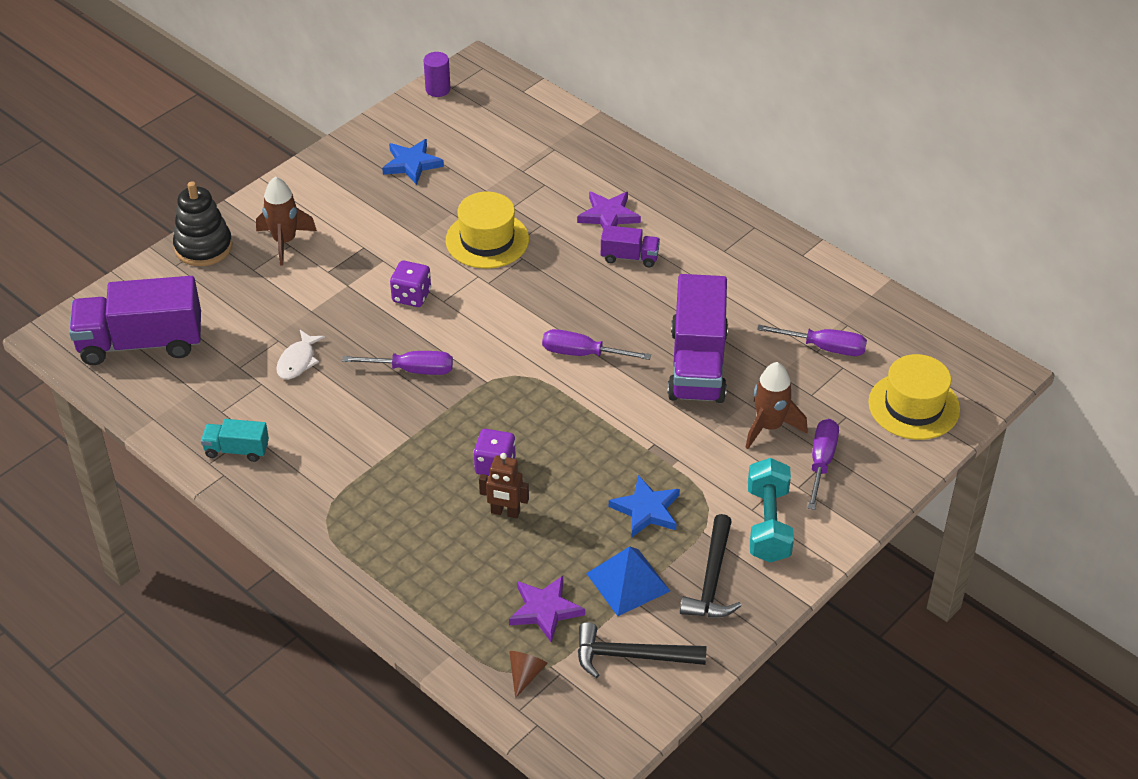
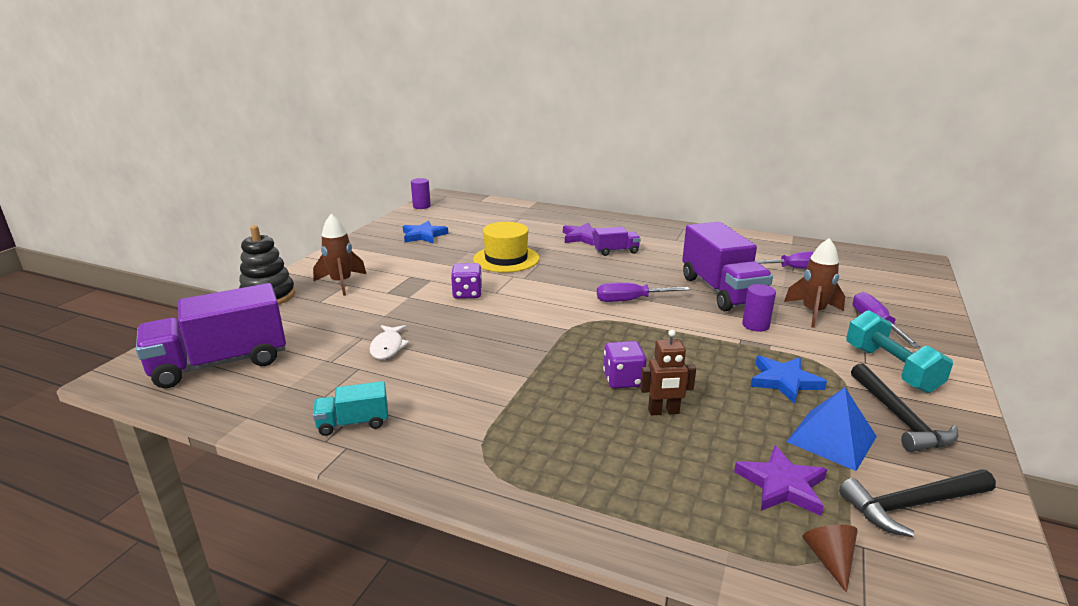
camera: 20 degrees left, 20 degrees down
purple screwdriver [342,351,453,375] -> none
yellow hat [868,354,960,440] -> none
none -> purple cylinder [742,284,776,332]

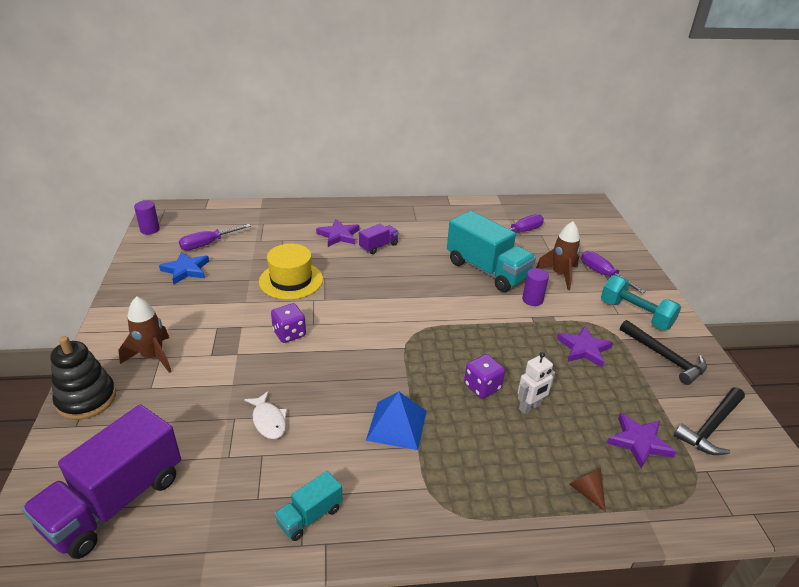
camera: 30 degrees left, 10 degrees up
purple screwdriver [597,283,690,302] -> purple screwdriver moved to [179,224,251,250]
brown robot [640,330,696,415] -> white robot [518,352,555,414]
purple truck [682,222,773,311] -> turquoise truck [447,211,536,292]
blue star [751,356,827,404] -> purple star [557,326,613,368]
blue pyramid [787,387,877,471] -> blue pyramid moved to [366,391,427,450]
brown cone [802,525,858,593] -> brown cone moved to [569,468,606,512]

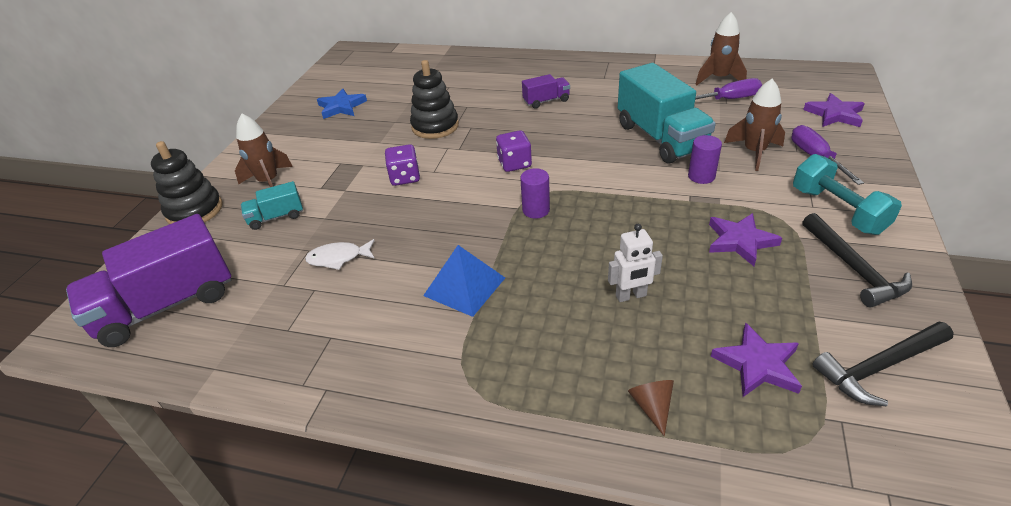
camera: 25 degrees right, 5 degrees up
purple cylinder [134,201,160,234] -> purple cylinder moved to [520,168,550,219]
purple screwdriver [179,224,251,250] -> none
white fish [244,391,287,439] -> white fish turned 90 degrees clockwise [305,239,375,270]
yellow hat [259,244,323,300] -> black stacking toy [410,60,459,139]
turquoise truck [274,471,342,541] -> turquoise truck moved to [241,181,303,230]
purple star [316,219,359,247] -> purple star moved to [803,93,865,127]
purple dice [464,354,505,399] -> purple dice moved to [496,130,532,172]
none -> brown rocket [695,12,747,85]

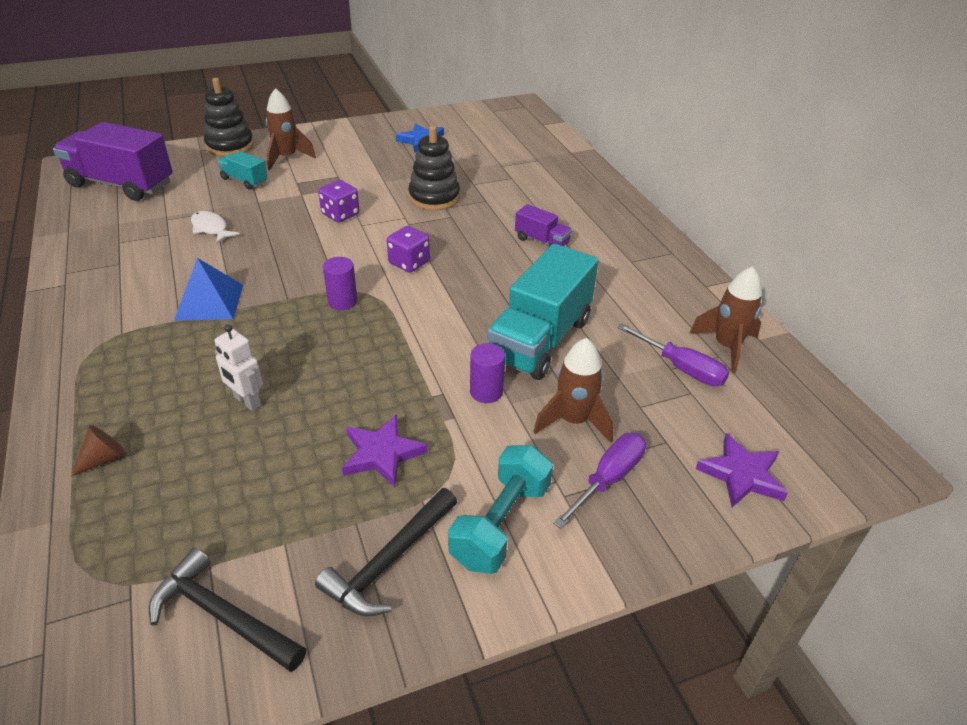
camera: 50 degrees right, 0 degrees up
purple star [711,323,802,397] -> none

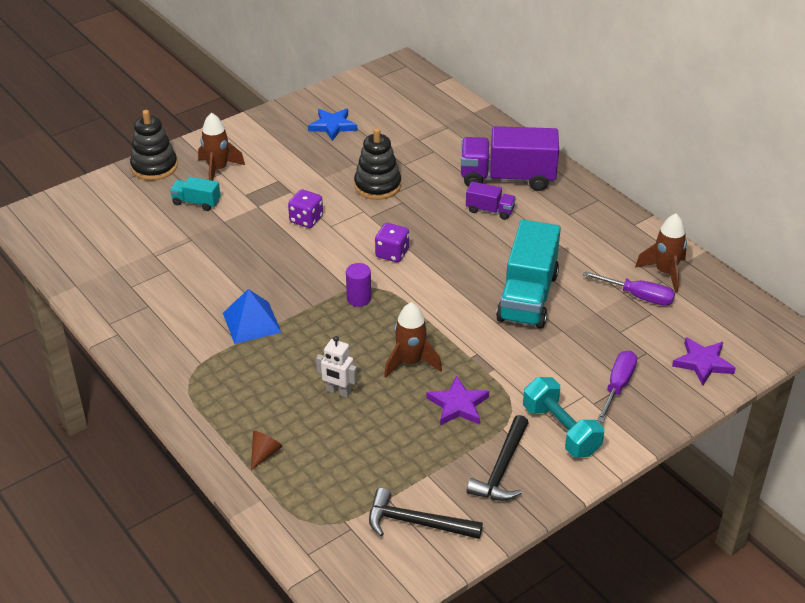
camera: 15 degrees left, 0 degrees up
purple truck [53,122,173,201] -> purple truck moved to [461,126,559,191]
white fish [191,211,240,244] -> none
turquoise dumbbell [448,445,553,574] -> turquoise dumbbell turned 45 degrees counterclockwise [523,377,604,457]
purple cylinder [470,343,505,403] -> none
brown rocket [533,338,614,442] -> brown rocket moved to [384,302,442,378]

